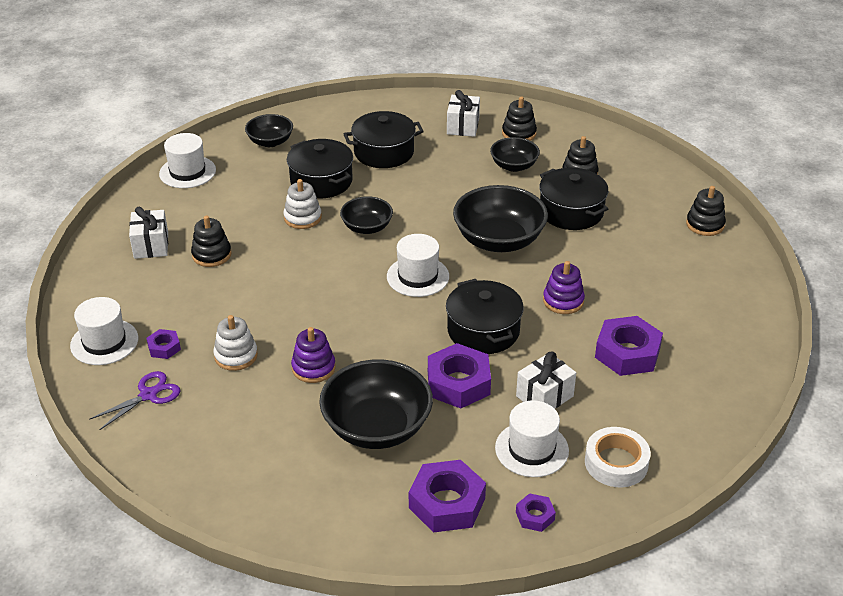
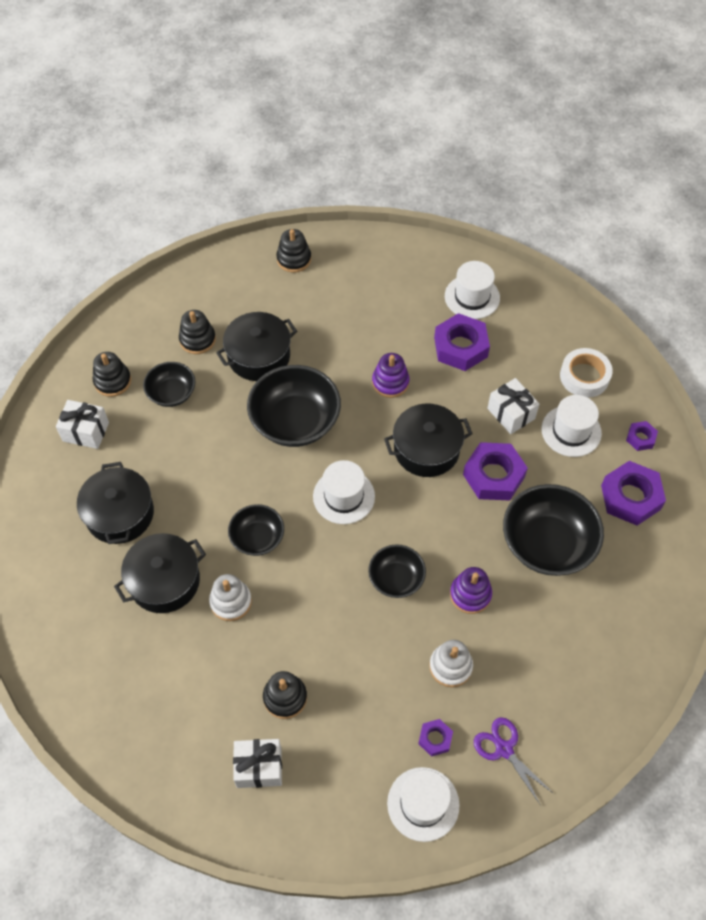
camera: 85 degrees left, 20 degrees up
white hat [159,133,216,188] -> white hat moved to [445,261,500,319]
black bowl [245,114,293,147] -> black bowl moved to [368,544,426,598]

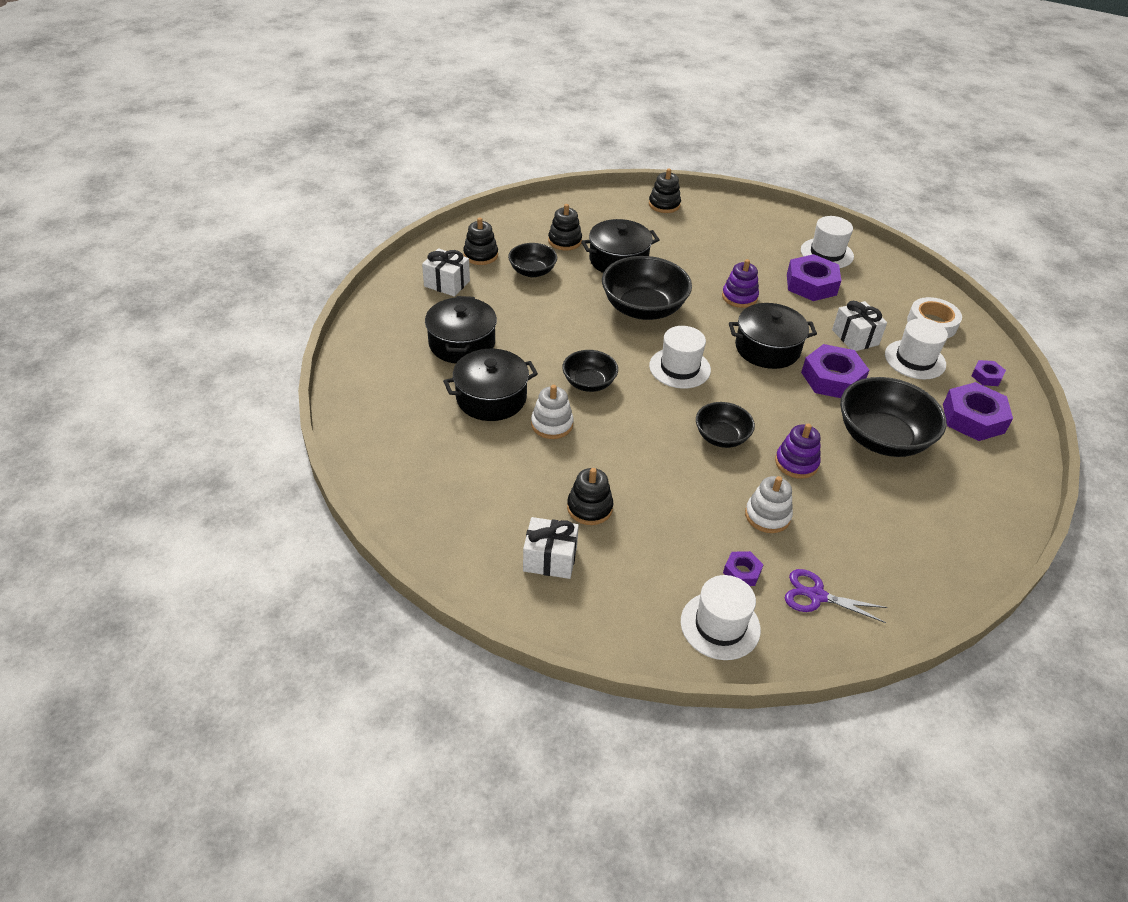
camera: 10 degrees right, 15 degrees down
purple scissors [474,717,554,804] -> purple scissors turned 45 degrees counterclockwise [785,569,888,623]

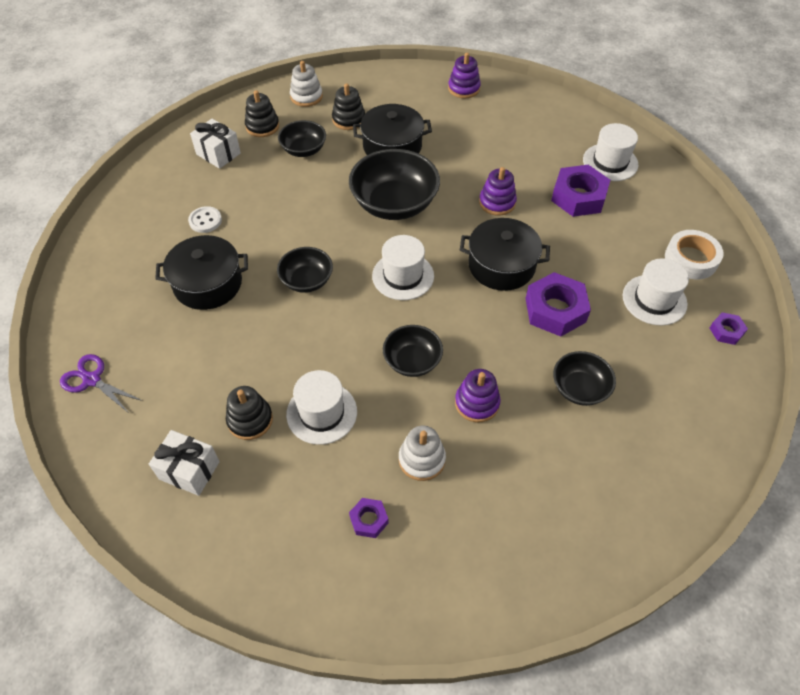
camera: 15 degrees right, 10 degrees up
black pot [425,296,497,364] -> white button [188,206,222,233]
white stacking toy [531,385,574,439] -> white stacking toy moved to [290,61,323,107]
black stacking toy [649,169,681,213] -> purple stacking toy [448,53,481,99]
white hat [681,575,761,660] -> white hat moved to [286,370,357,445]
purple scissors [785,569,888,623] -> purple scissors moved to [60,354,142,413]
white gift [832,301,887,351] -> none
black bowl [840,377,946,457] -> black bowl [553,351,616,406], size x0.57
purple nut [943,382,1013,441] -> none

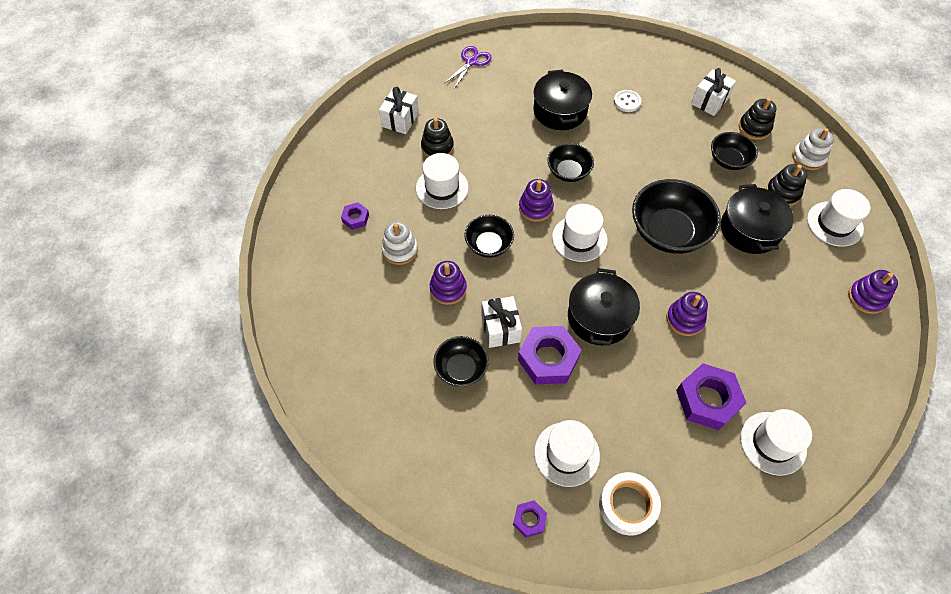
camera: 90 degrees right, 5 degrees up
none -> white gift [481,296,522,348]
none -> purple stacking toy [519,179,554,222]
none -> white hat [807,189,870,247]

